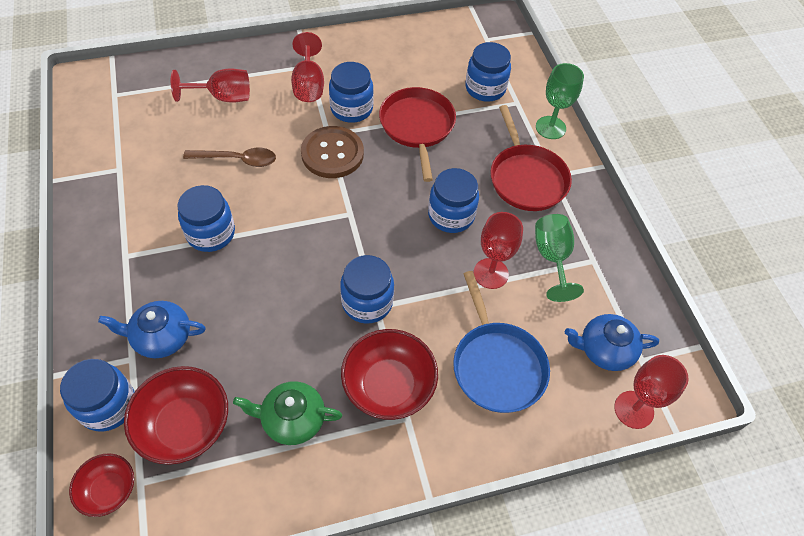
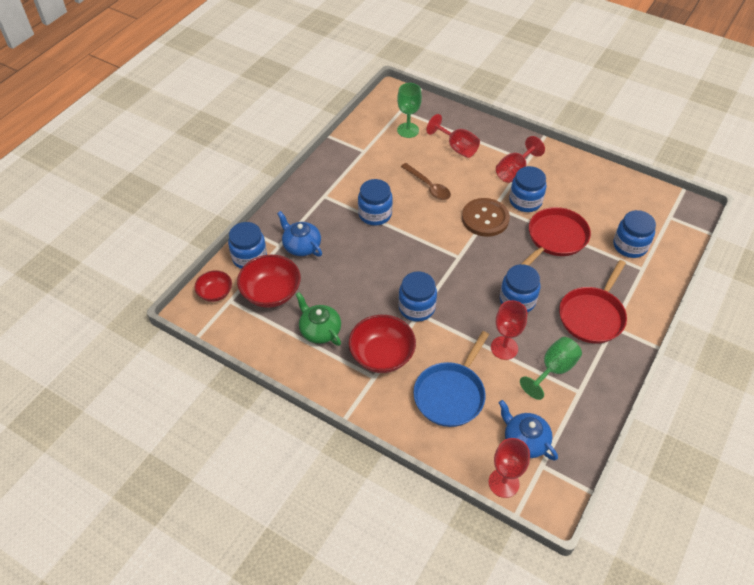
camera: 50 degrees right, 5 degrees down
green goblet [536,63,584,139] -> green goblet moved to [397,83,422,138]

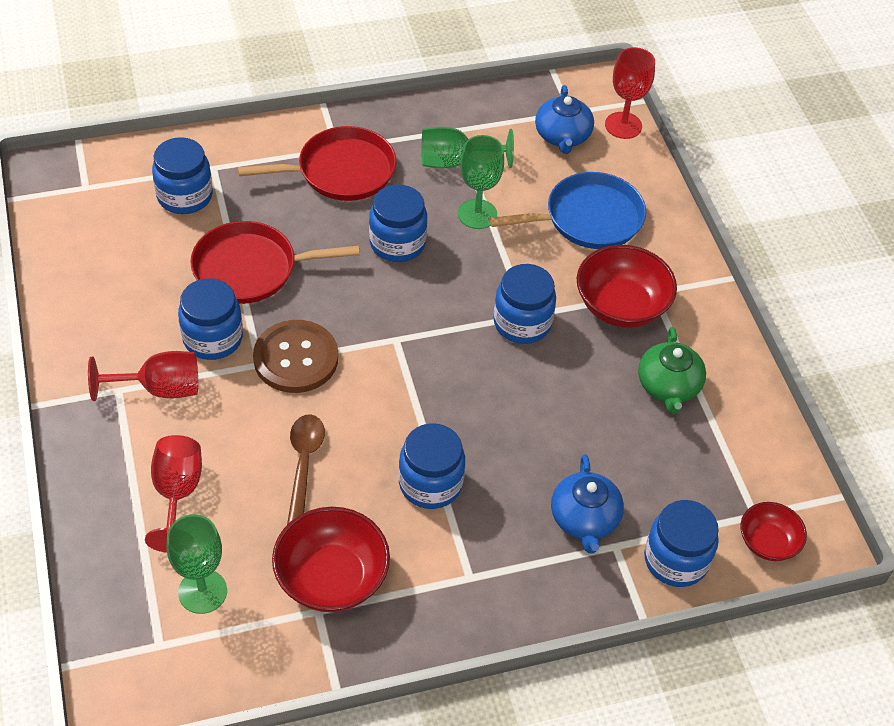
camera: 140 degrees left, 0 degrees up
red bowl [237,255,301,308] -> red bowl moved to [272,507,390,612]
red goblet [491,300,527,360] -> green goblet [458,135,504,229]

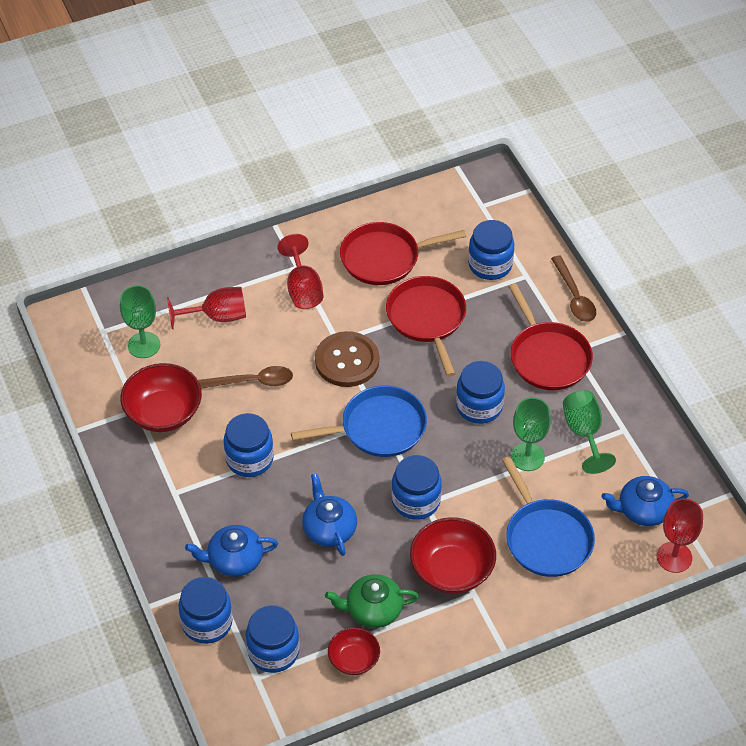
camera: 85 degrees right, 0 degrees up
blue jar [178,278,243,360] -> blue jar moved to [246,605,299,673]
red bowl [740,502,807,561] -> red bowl moved to [328,628,380,675]
none -> blue pan [291,386,427,457]
none -> blue teapot [302,473,357,556]
none -> red pan [340,222,466,285]
none -> brown spoon [551,256,596,322]

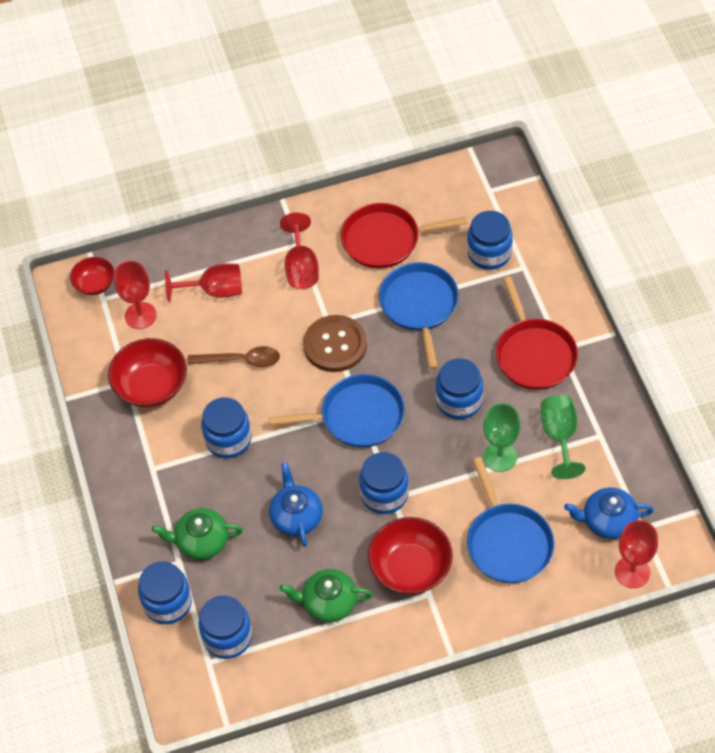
camera: 10 degrees right, 5 degrees up
green goblet [120,285,160,358] -> red goblet [114,261,157,329]
blue teapot [185,525,278,577] -> green teapot [152,508,243,560]
red bowl [328,628,380,675] -> red bowl moved to [70,257,115,295]
red pan [386,276,466,377] -> blue pan [379,262,459,370]
brown spoon [551,256,596,322] -> none

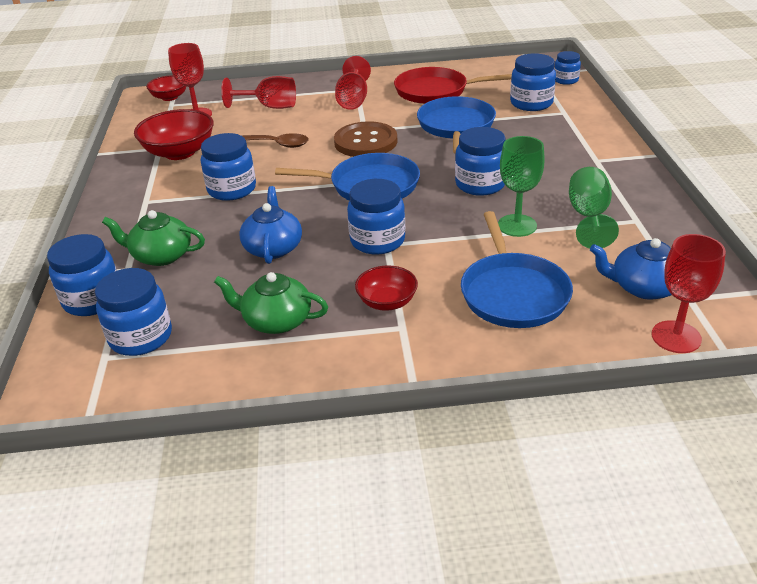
camera: 10 degrees right, 20 degrees down
red bowl [368,517,453,595] -> red bowl [355,265,418,311], size x0.59
red pan [496,276,578,390] -> none
none -> blue jar [554,51,581,85]

